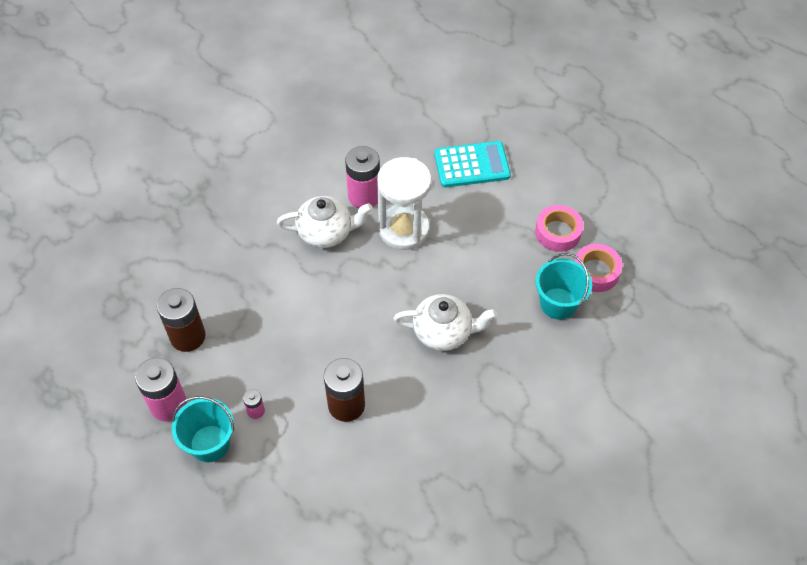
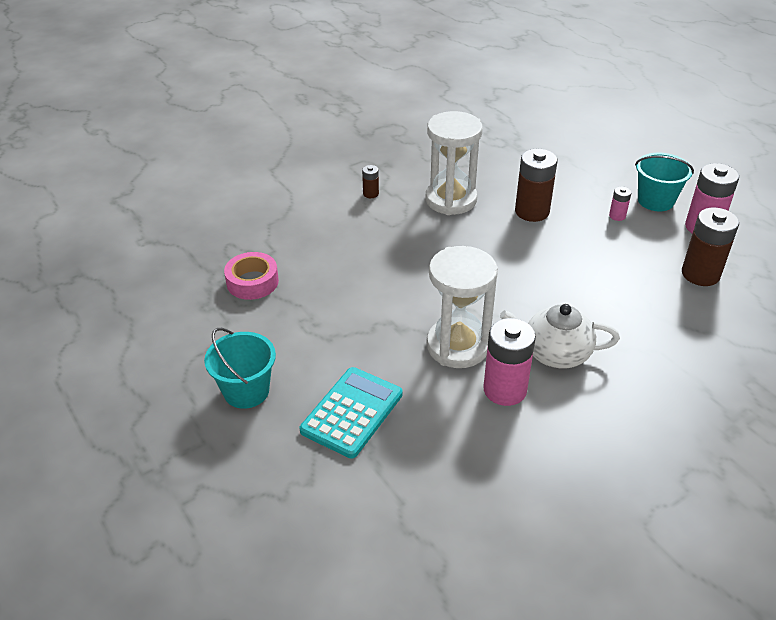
camera: 170 degrees left, 15 degrees down
white teapot [393,294,497,351] -> none
turquoise calculator [434,141,511,188] -> turquoise calculator turned 120 degrees clockwise [300,367,403,459]
pink tape [535,205,583,252] -> none
turquoise bucket [535,253,592,320] -> turquoise bucket moved to [204,328,276,409]
none -> brown battery [362,165,379,198]
none -> white hourglass [425,111,483,215]

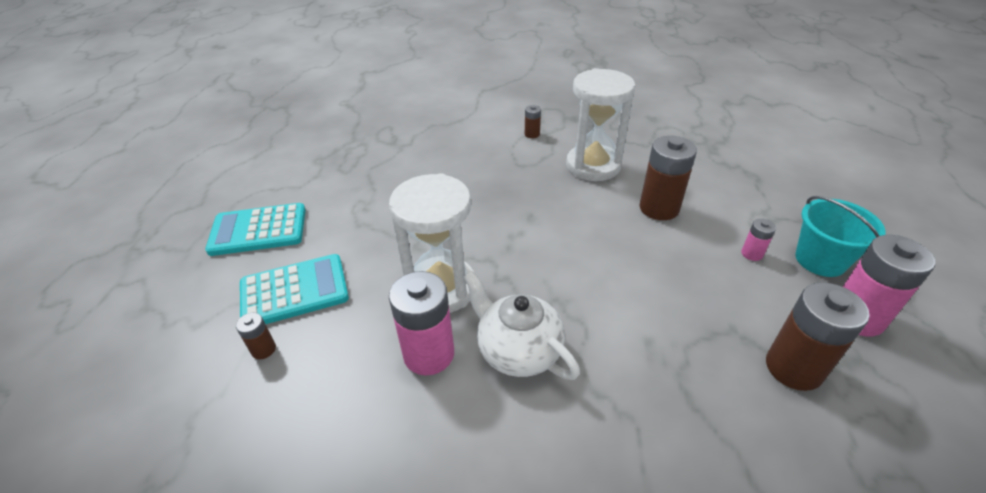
camera: 40 degrees right, 0 degrees up
turquoise bucket [204,328,276,409] -> turquoise calculator [205,203,306,256]
pink tape [224,252,279,300] -> none
none -> brown battery [236,313,276,359]

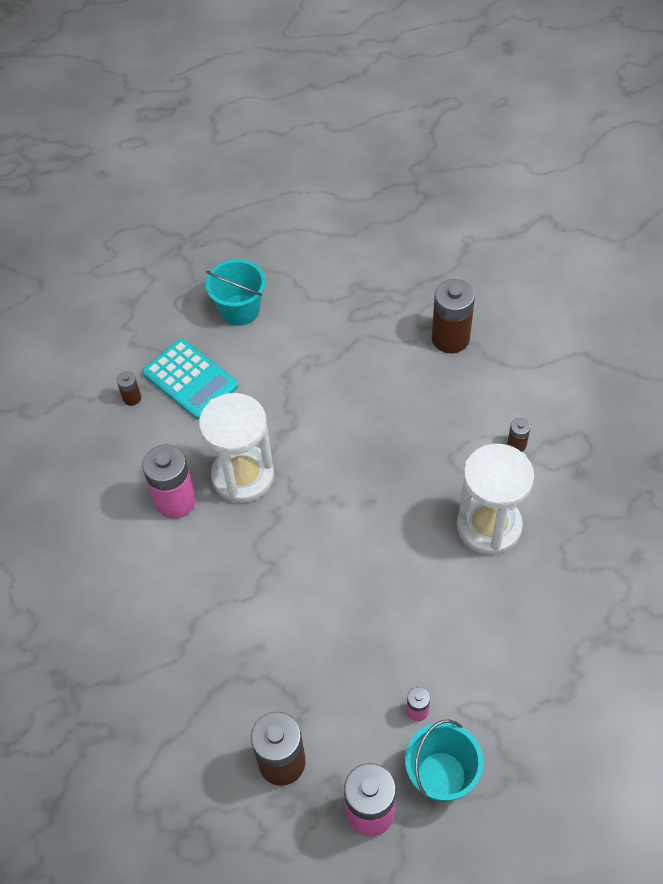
camera: 65 degrees right, 15 degrees up
turquoise calculator [205,203,306,256] -> turquoise bucket [205,259,266,326]
white teapot [464,271,580,380] -> none
brown battery [639,136,697,220] -> brown battery moved to [432,279,475,353]

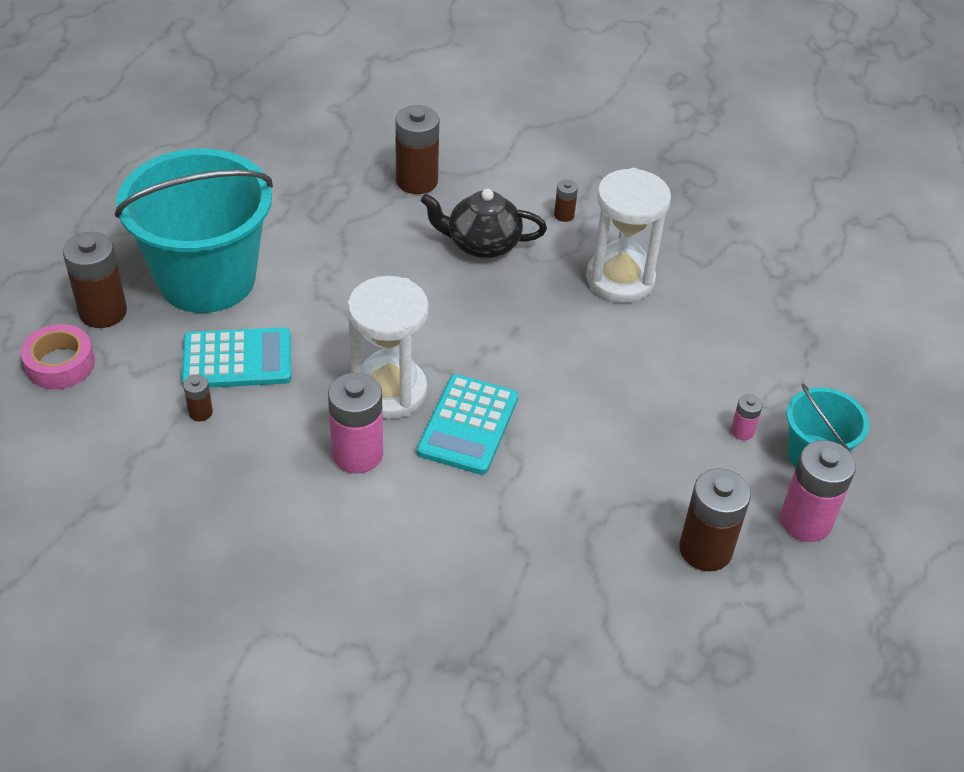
camera: 55 degrees left, 10 degrees down
turquoise bucket [205,259,266,326] -> turquoise bucket [115,149,273,313], size x2.00
none -> pink tape [21,324,95,389]
none -> brown battery [63,232,127,328]
none -> turquoise calculator [417,374,518,475]
none -> black teapot [421,189,547,258]

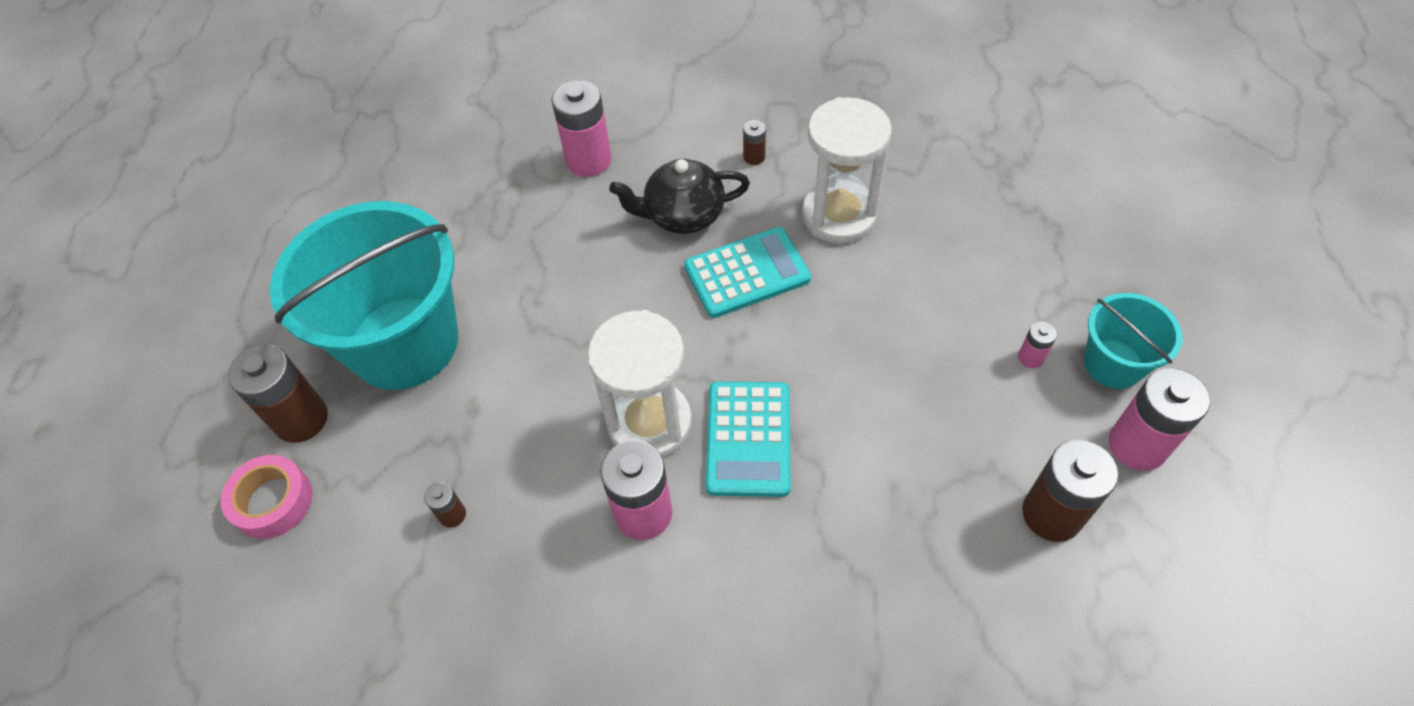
camera: 10 degrees left, 10 degrees up
turquoise calculator [181,327,291,388] -> turquoise calculator moved to [684,227,811,318]
brown battery [395,105,439,194] -> pink battery [551,80,612,177]

